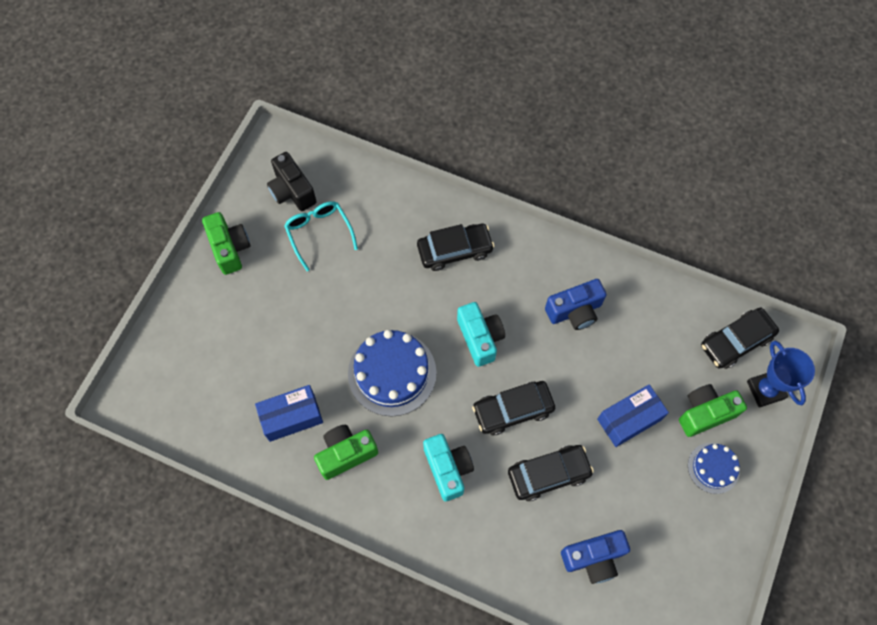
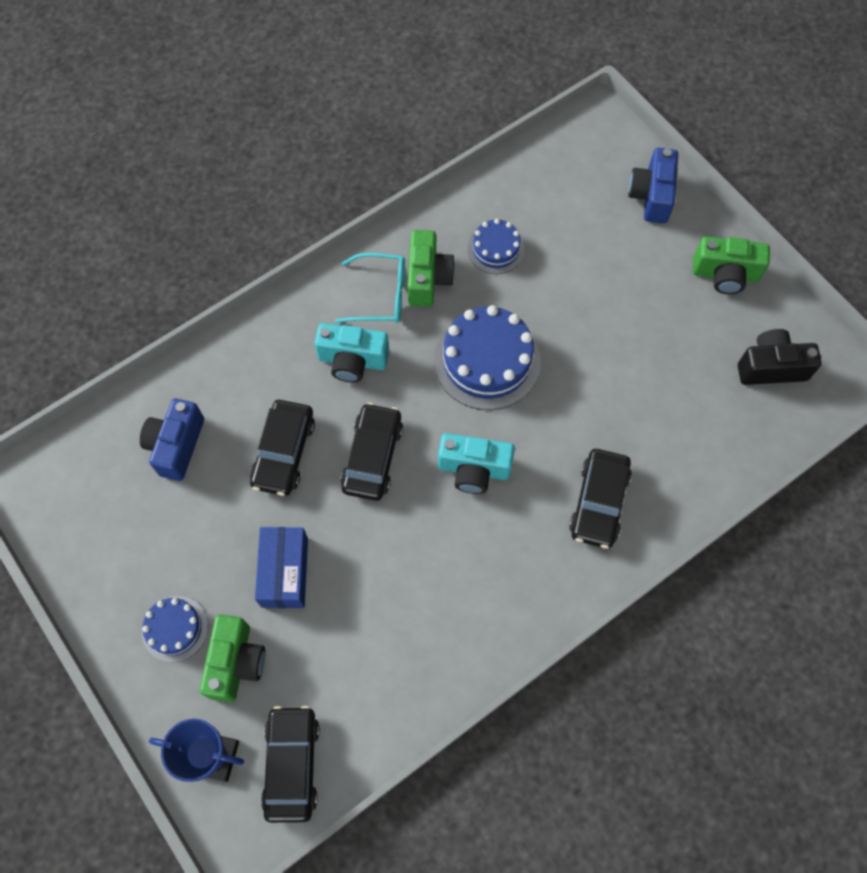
camera: 120 degrees right, 0 degrees up
blue box [255,385,323,442] -> blue cake [467,219,525,274]
turquoise glasses [284,201,358,271] -> turquoise glasses moved to [335,253,405,323]
blue camera [545,279,606,330] -> blue camera moved to [628,148,678,224]

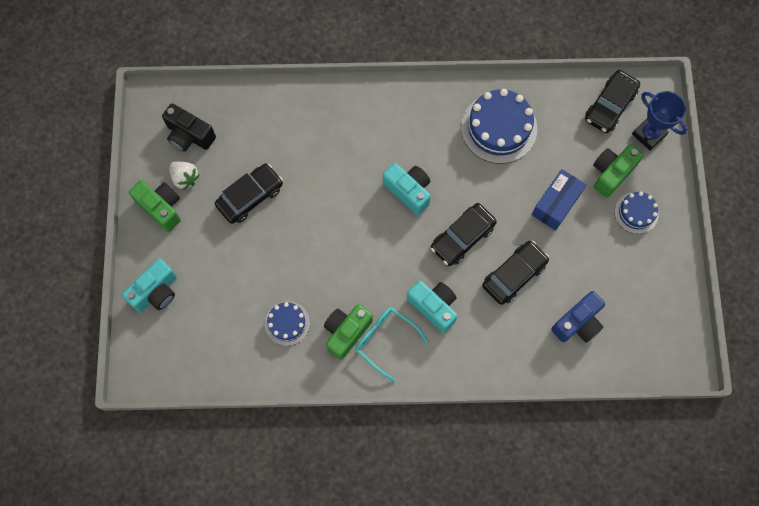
camera: 145 degrees left, 5 degrees up
blue cake [434,305,541,410] -> blue cake moved to [461,89,537,164]
black car [569,449,632,549] -> black car moved to [215,164,283,224]
blue camera [628,148,678,224] -> turquoise camera [122,259,177,312]
none -> white strawberry [169,161,199,190]

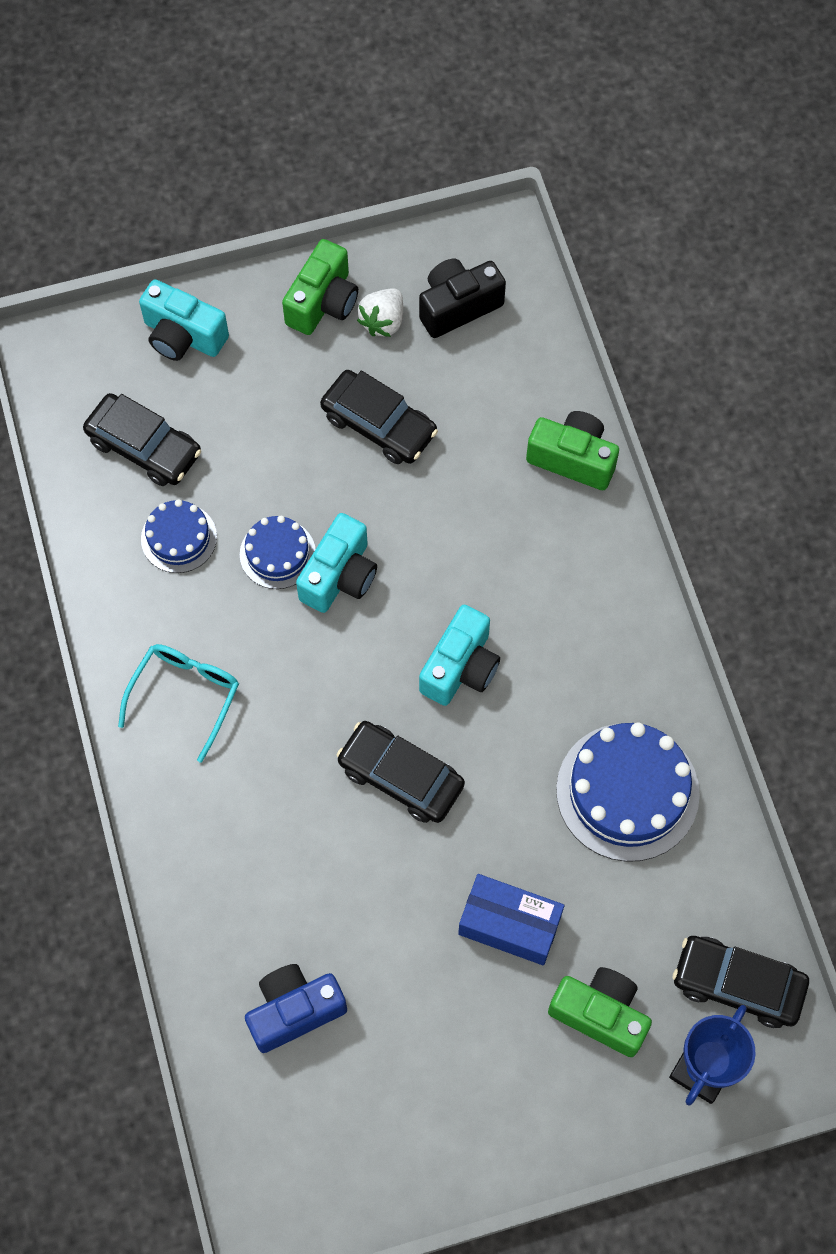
camera: 75 degrees right, 5 degrees down
black camera [162,103,216,152] -> black camera turned 45 degrees clockwise [419,259,506,338]
green camera [324,304,373,360] -> green camera moved to [526,411,619,490]
turquoise camera [407,280,458,333] -> turquoise camera moved to [296,513,377,613]
black car [482,241,549,305] -> black car moved to [83,393,201,486]
blue camera [551,291,605,343] -> blue camera turned 120 degrees clockwise [245,964,347,1053]
blue cake [615,192,659,234] -> blue cake moved to [240,516,315,589]

